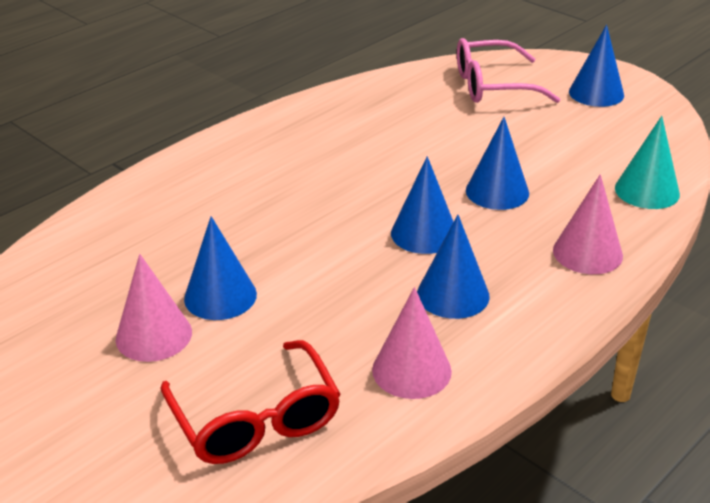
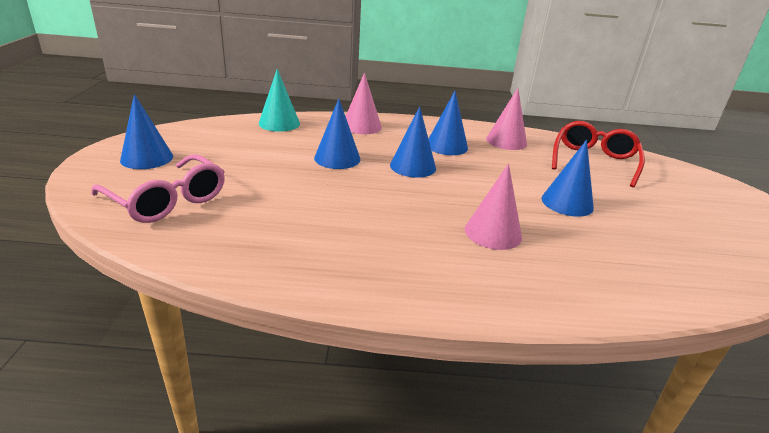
camera: 135 degrees left, 5 degrees down
pink cone [116,254,192,362] -> pink cone moved to [465,164,522,250]

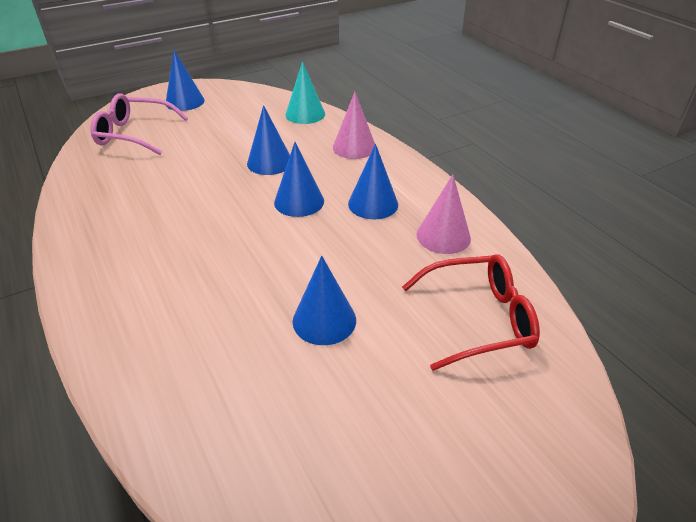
camera: 60 degrees right, 10 degrees up
pink glasses [91,154,225,223] -> pink glasses turned 90 degrees clockwise [91,93,188,155]
pink cone [465,164,522,250] -> none

